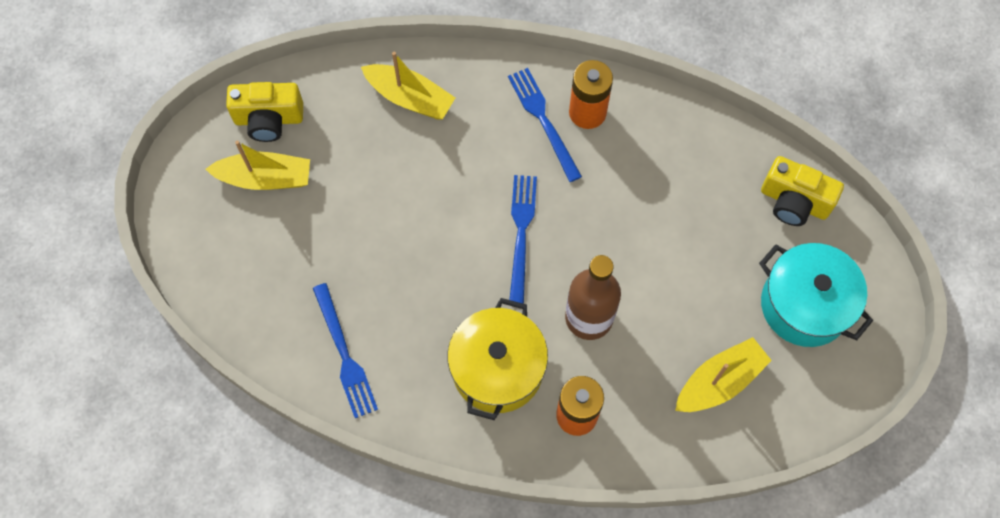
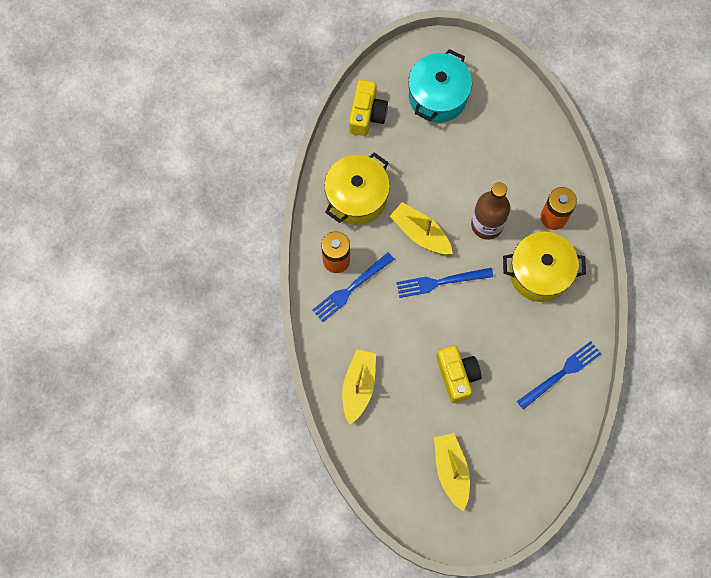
camera: 105 degrees left, 5 degrees up
yellow camera [226,82,303,142] -> yellow camera moved to [436,346,482,403]
yellow boat [675,337,772,412] -> yellow boat moved to [390,202,453,254]
none -> yellow pot [324,152,390,225]

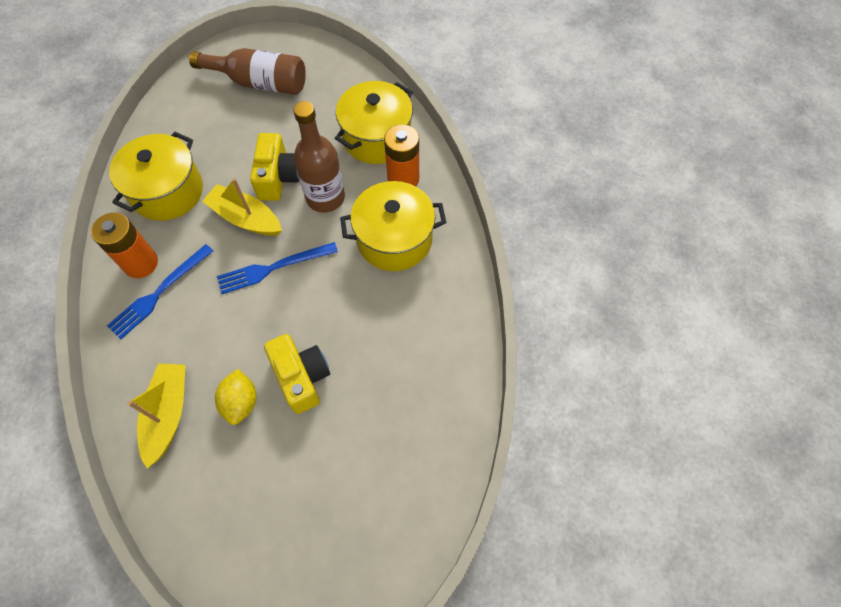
camera: 10 degrees left, 10 degrees down
yellow camera [349,80,388,136] -> yellow camera moved to [250,133,300,201]
turquoise pot [408,49,472,123] -> brown bottle [189,48,306,95]
yellow boat [434,433,470,511] -> none
blue fork [517,341,601,409] -> none
none -> yellow lemon [215,369,256,425]
none -> yellow pot [335,81,413,164]

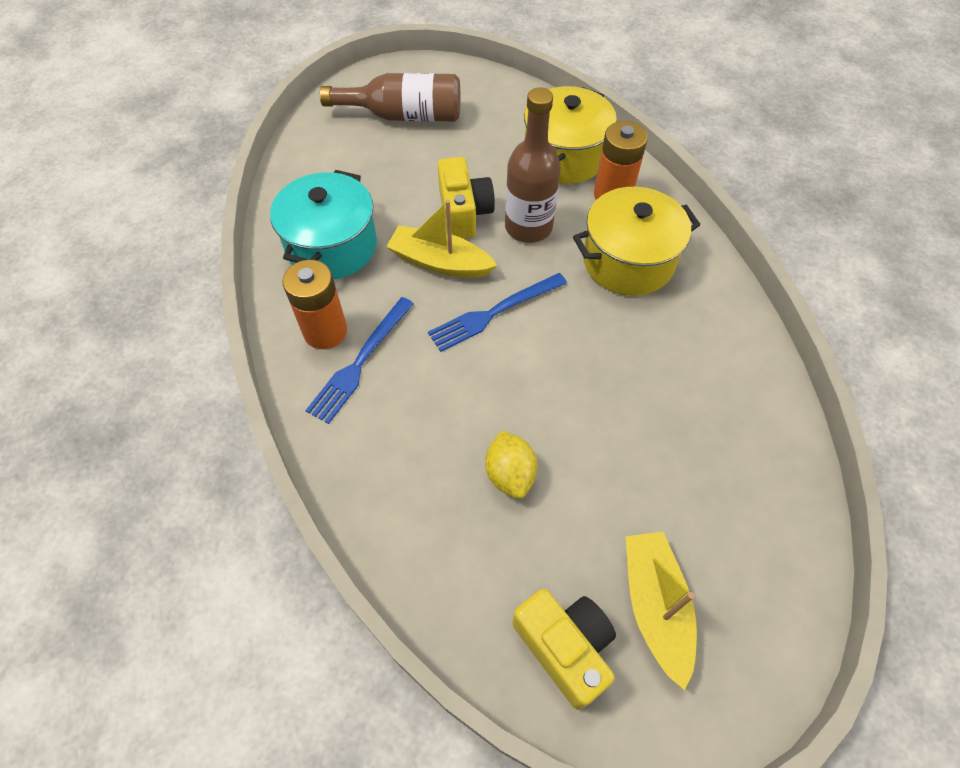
camera: 10 degrees left, 5 degrees down
yellow pot [109,132,203,221] -> turquoise pot [270,170,377,279]
yellow boat [127,363,186,468] -> yellow boat moved to [625,532,697,690]
yellow camera [264,334,330,414] -> yellow camera moved to [512,589,616,710]

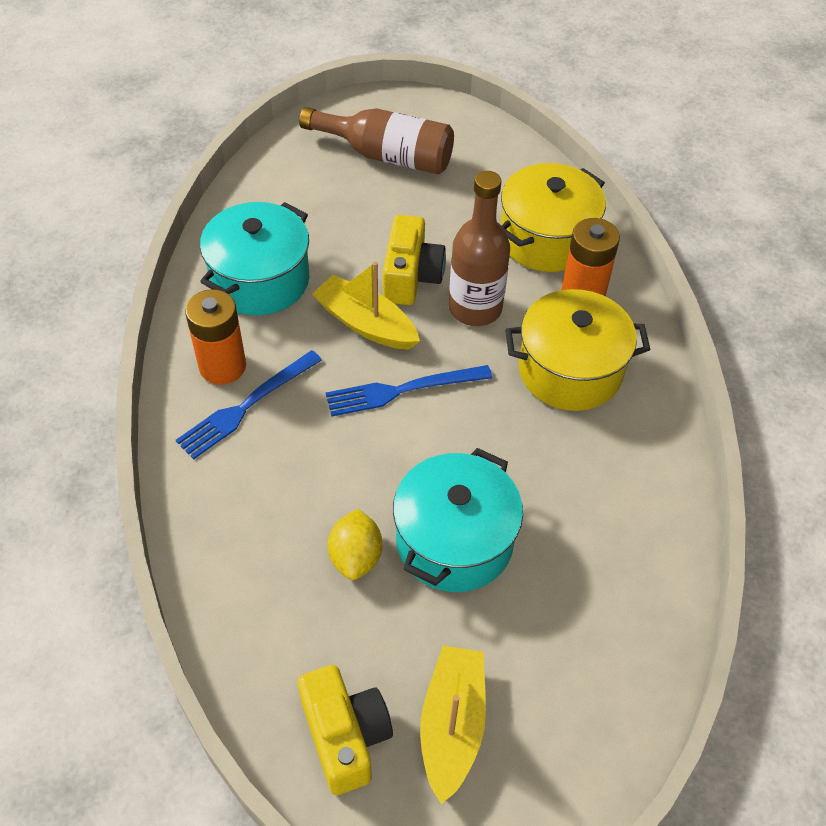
camera: 15 degrees right, 5 degrees down
none -> turquoise pot [393,448,523,592]

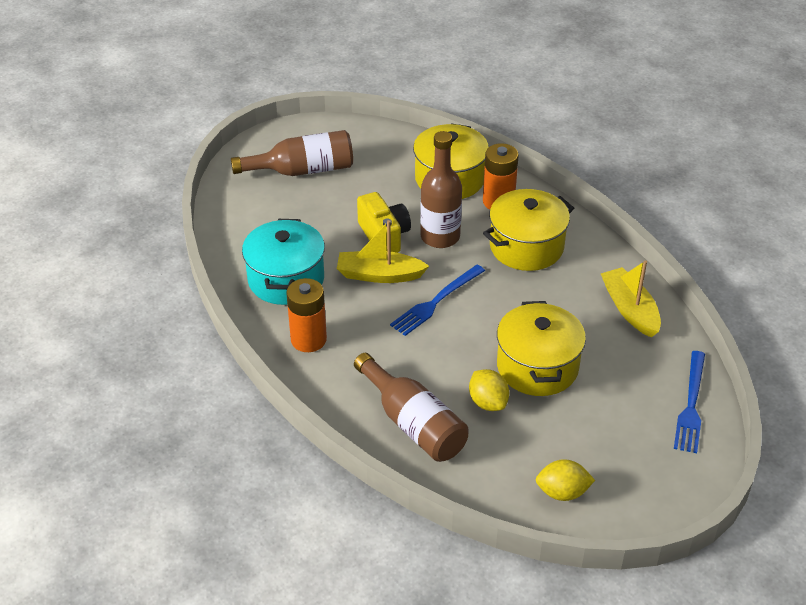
camera: 30 degrees left, 10 degrees down
blue fork [176,350,322,459] -> blue fork moved to [674,351,705,453]
yellow camera [298,665,393,795] -> yellow lemon [536,459,595,501]
turquoise pot [393,448,523,592] -> yellow pot [497,301,586,396]
yellow boat [420,646,486,804] -> yellow boat moved to [601,260,661,338]
none -> brown bottle [354,353,469,462]

